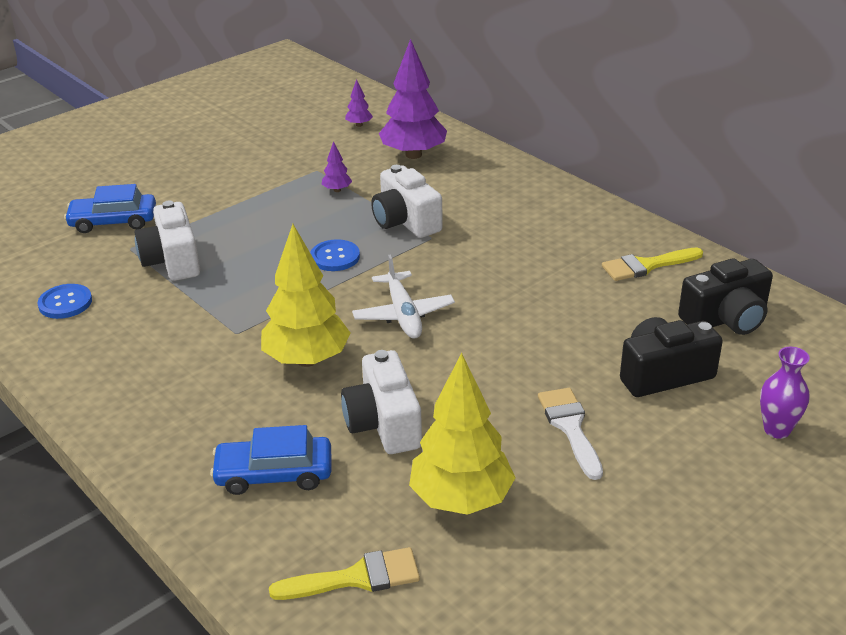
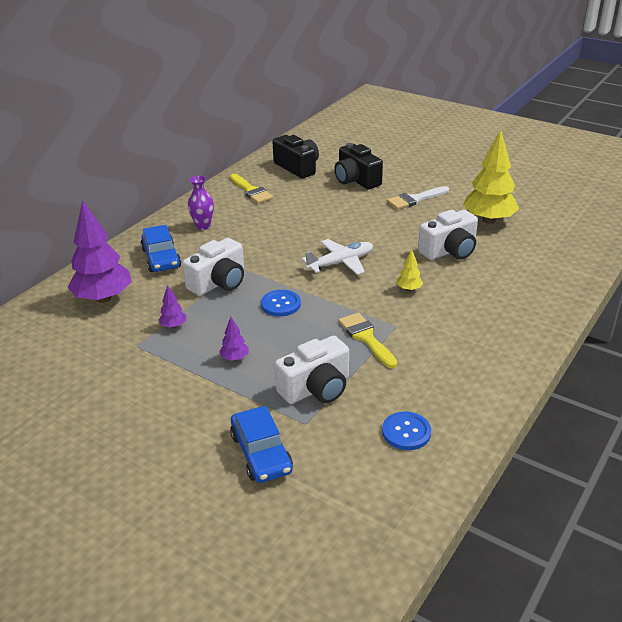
camera: 105 degrees left, 0 degrees up
blue car [210,425,331,495] -> blue car moved to [140,225,181,272]
yellow tree [261,224,351,367] -> yellow tree [397,250,423,291], size x0.43
yellow brush [269,547,420,600] -> yellow brush moved to [338,313,397,368]
purple tree [345,79,373,127] -> purple tree moved to [219,317,249,361]
purple vase [760,347,810,439] -> purple vase moved to [188,175,214,230]

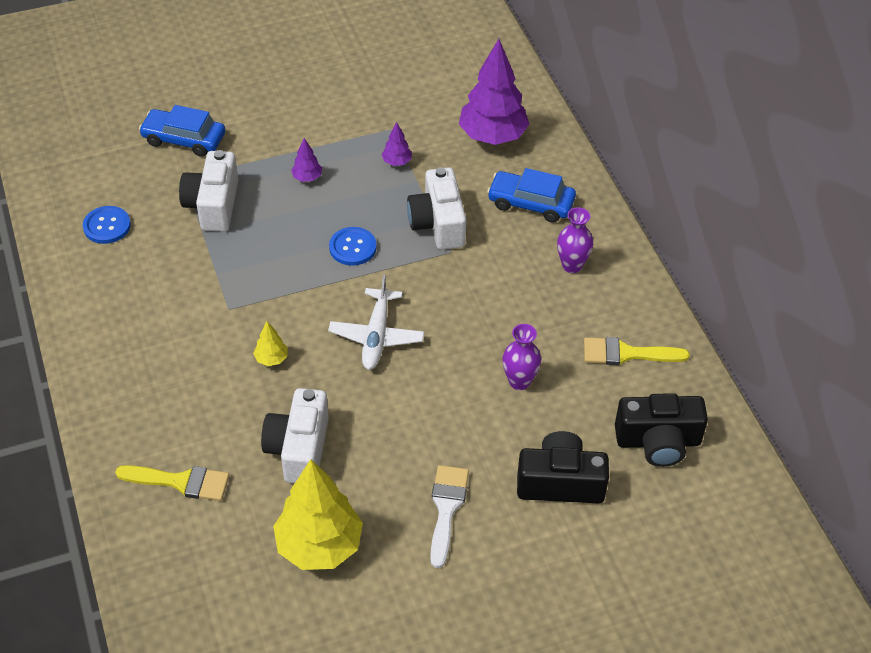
camera: 125 degrees right, 15 degrees up
yellow brush [338,313,397,368] -> yellow brush moved to [115,465,229,501]
none -> purple vase [503,324,541,390]

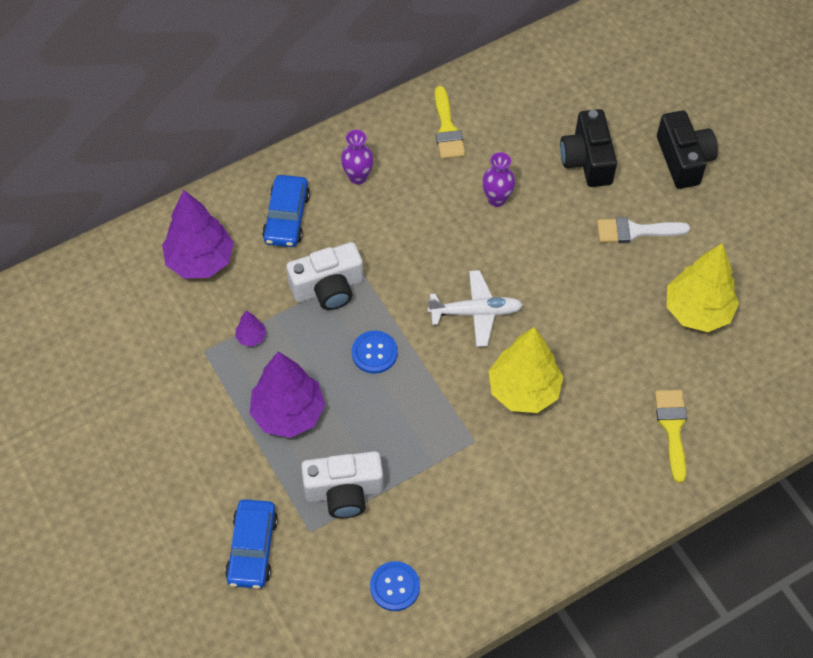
camera: 100 degrees left, 10 degrees up
yellow tree [253,321,288,366] -> yellow tree [489,327,564,413], size x2.33
white camera [261,388,329,483] -> none
purple tree [291,138,322,182] -> purple tree [250,351,325,438], size x2.33
black camera [615,393,708,467] -> black camera moved to [657,111,718,189]

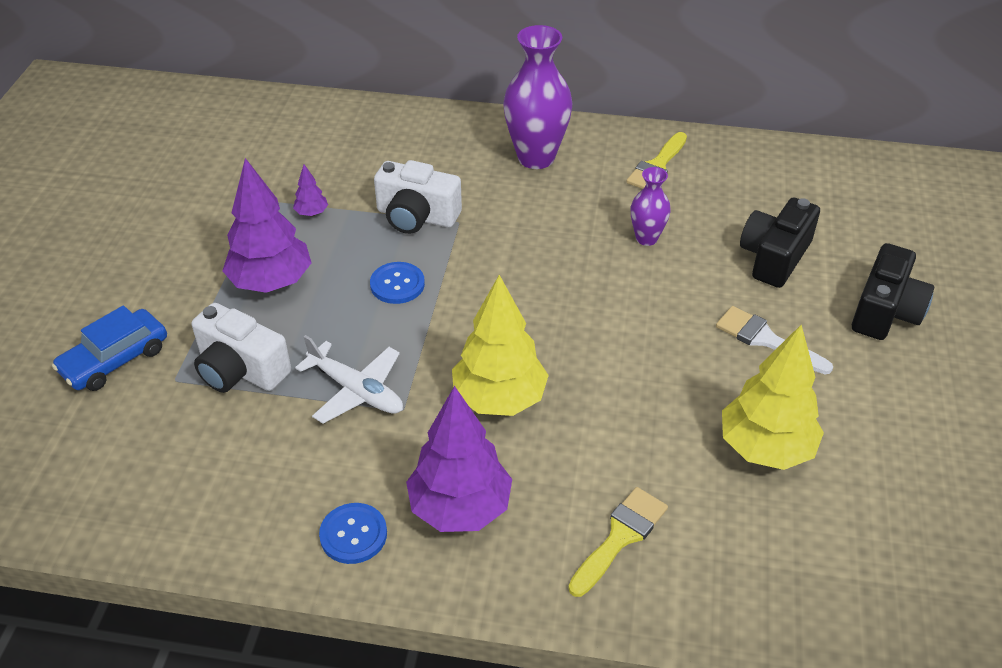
camera: 40 degrees right, 15 degrees down
purple tree [162,190,234,279] -> purple tree moved to [406,386,512,532]
blue car [262,175,310,247] -> none
purple vase [341,130,374,185] -> purple vase [503,25,572,169], size x1.84
blue button [370,561,420,611] -> blue button moved to [319,503,387,564]
white plane [428,270,523,347] -> white plane moved to [295,335,403,424]

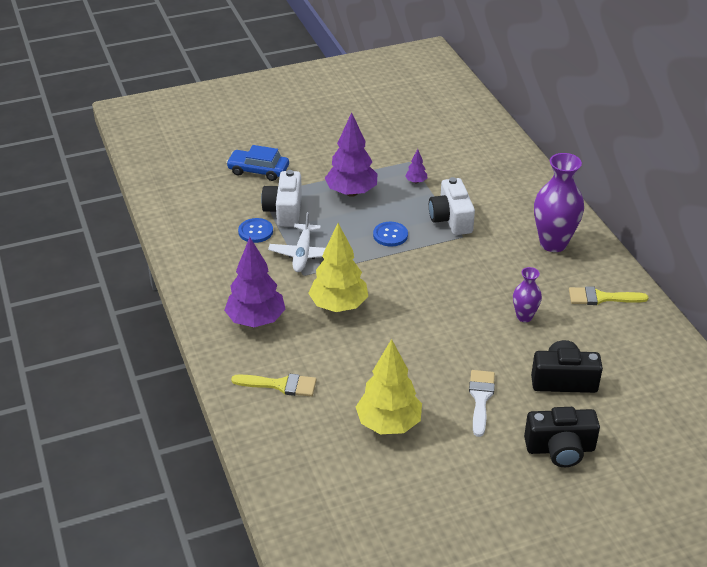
camera: 60 degrees right, 5 degrees down
blue button [319,503,387,564] -> blue button moved to [238,218,273,243]

